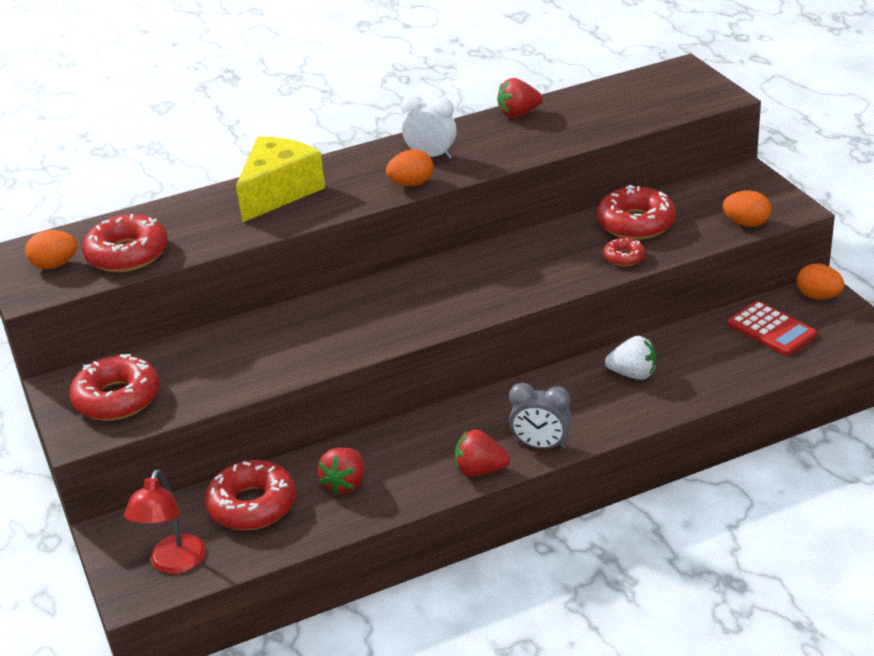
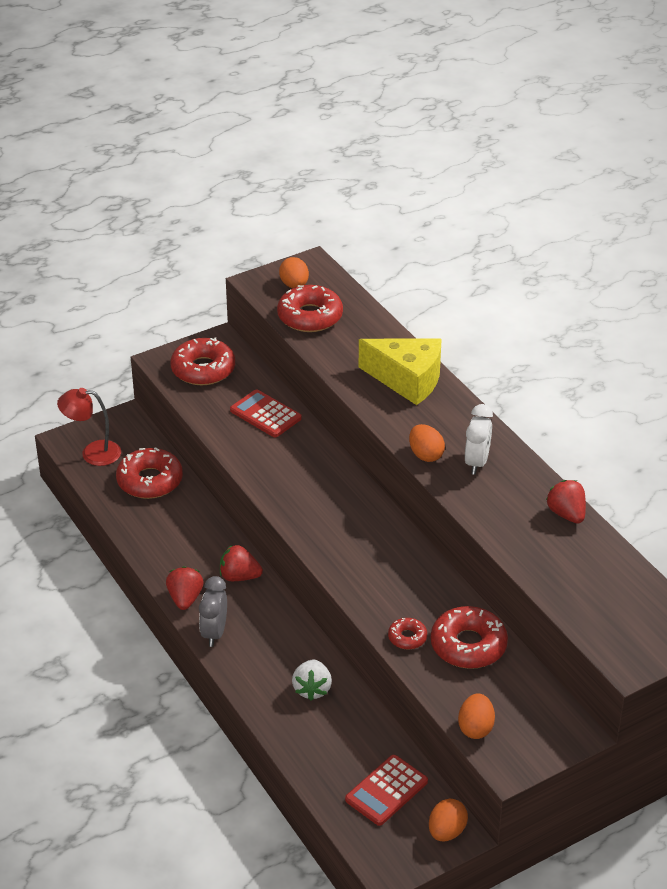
camera: 80 degrees right, 5 degrees up
red strawberry [318,448,364,495] -> red strawberry moved to [220,545,263,581]
none -> red calculator [230,389,302,437]

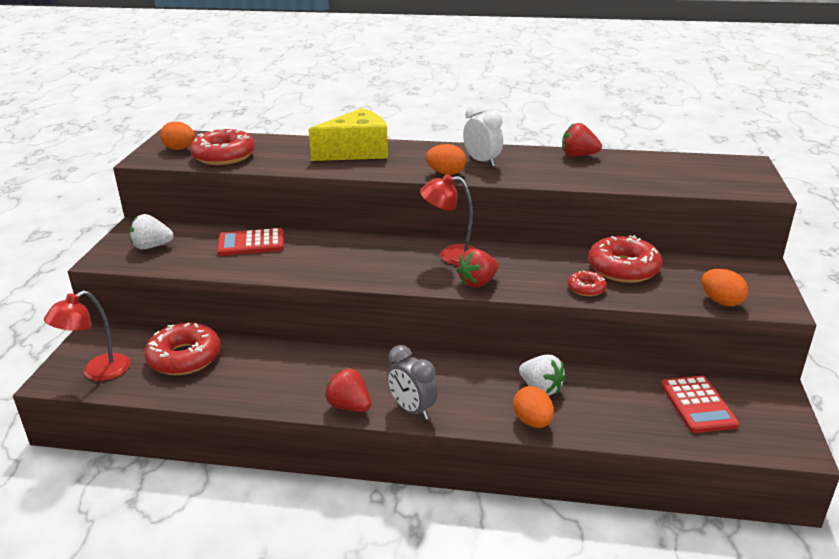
camera: 50 degrees left, 10 degrees down
red donut [170,338,235,385] -> white strawberry [129,214,174,249]
red strawberry [220,545,263,581] -> red strawberry moved to [456,249,499,288]
orange egg [429,799,468,842] -> orange egg moved to [513,386,554,428]
none -> red lamp [420,174,477,265]

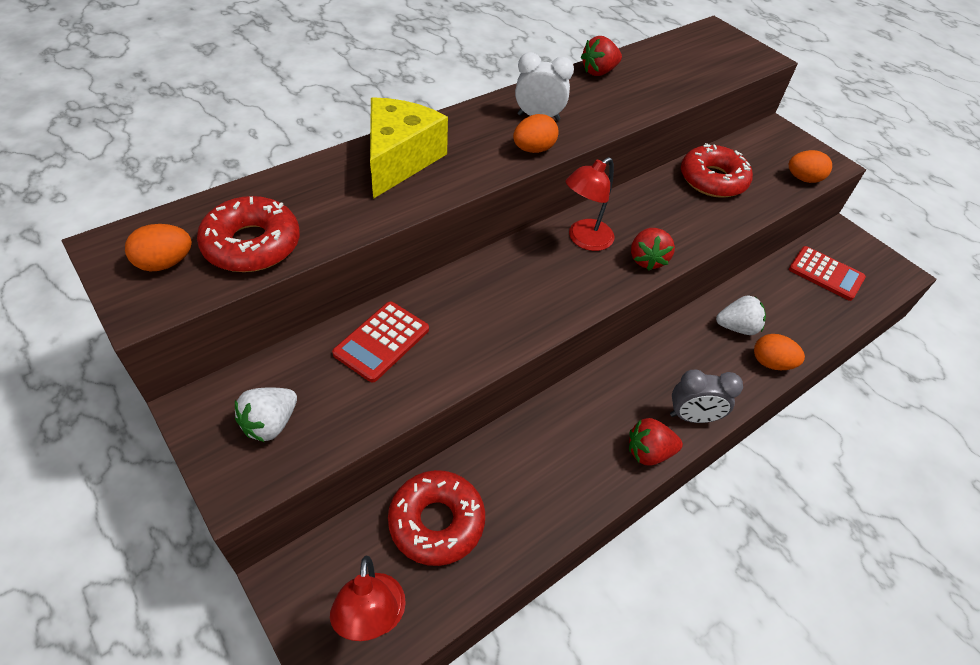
camera: 50 degrees left, 20 degrees up
red donut [568,271,607,296] -> none

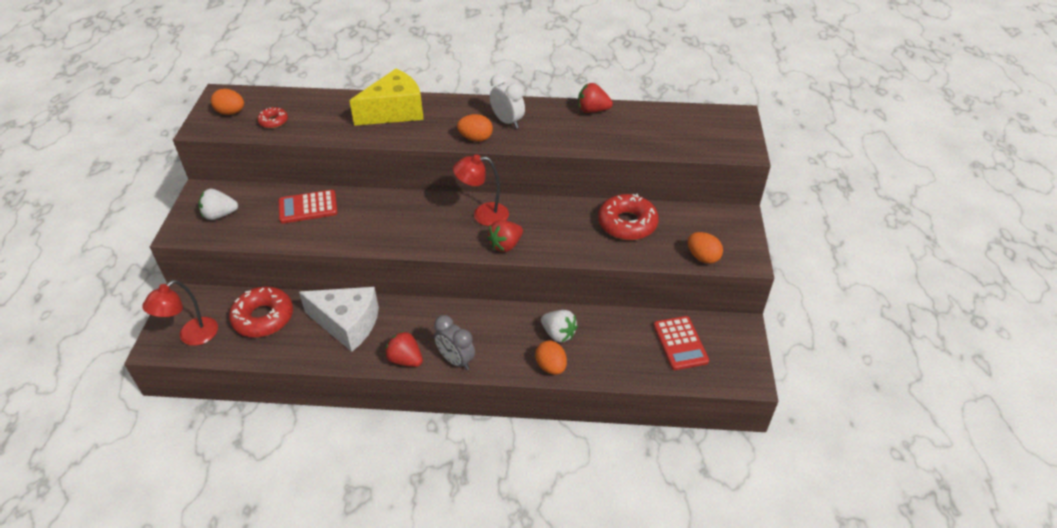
camera: 45 degrees right, 5 degrees down
red donut [197,196,300,272] -> red donut [257,107,288,129], size x0.51
none -> white cheese [299,287,379,352]

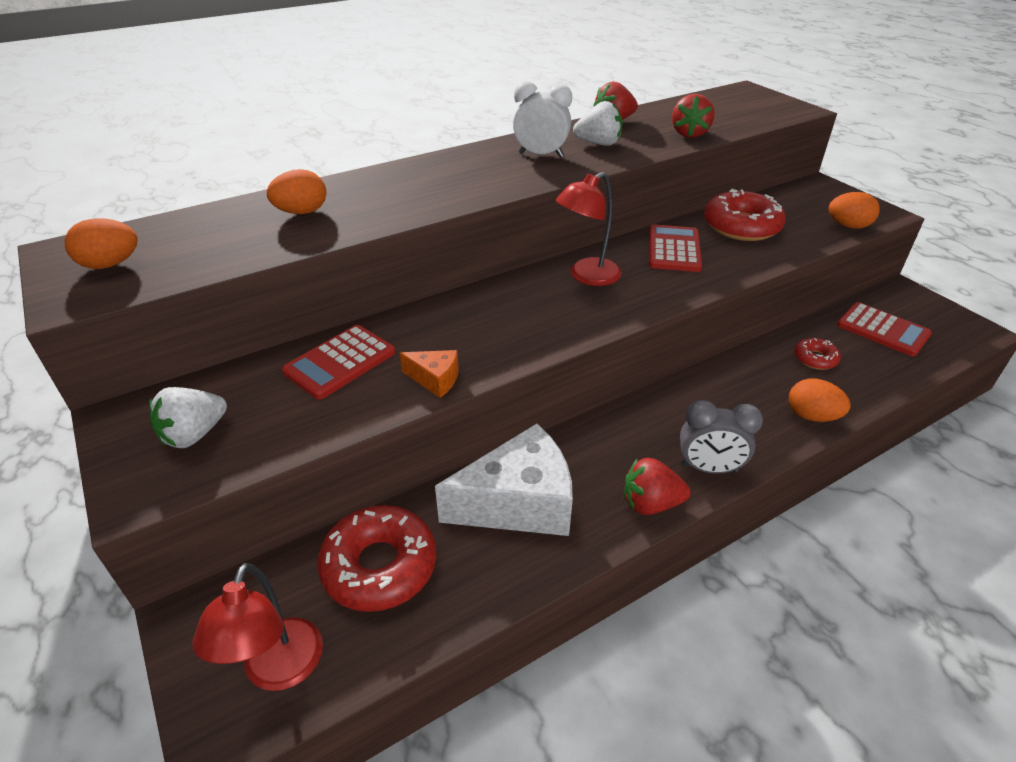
camera: 35 degrees left, 5 degrees down
red donut [257,107,288,129] -> red donut moved to [794,338,841,370]
yellow cheese [349,68,424,126] -> none
orange egg [457,114,493,142] -> orange egg moved to [267,169,326,214]
red strawberry [487,220,523,252] -> red strawberry moved to [672,94,714,138]
white strawberry [541,310,578,343] -> white strawberry moved to [573,101,623,146]
none -> orange cheese [400,350,459,398]
none -> red calculator [649,224,702,272]

